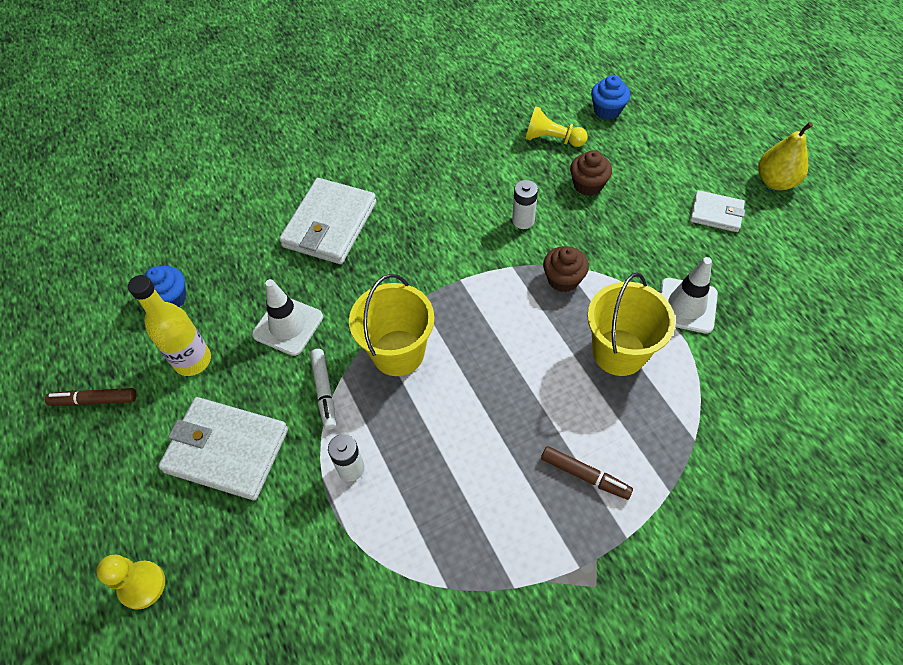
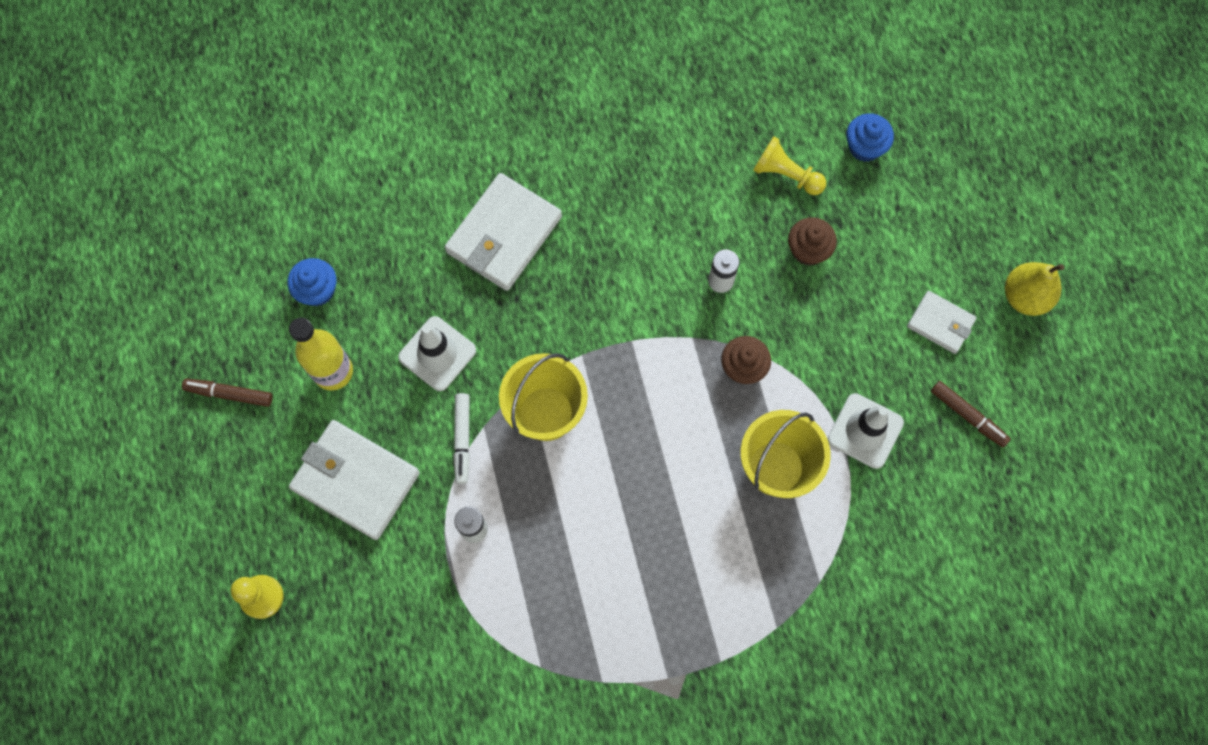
camera: 10 degrees right, 15 degrees up
brown marker [541,446,633,500] -> brown marker moved to [931,381,1011,447]

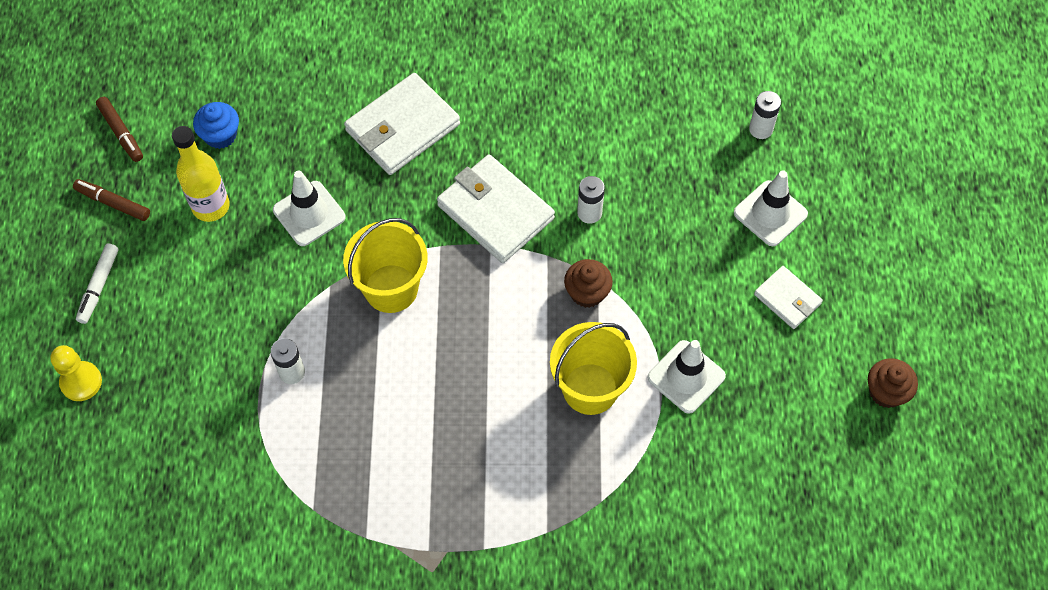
camera: 15 degrees right, 10 degrees down
white wallet [289,420,420,540] -> white wallet moved to [437,154,555,263]
white marker [453,393,470,484] -> white marker moved to [76,243,119,324]
yellow pawn [753,136,826,195] -> none
brown cupcake [788,217,837,266] -> brown cupcake moved to [868,358,918,408]
blue cupcake [846,113,894,162] -> white battery [749,91,781,139]
brown marker [931,381,1011,447] -> brown marker moved to [96,97,143,162]
yellow pear [1005,262,1064,316] -> none
none -> white traffic cone [734,170,808,246]

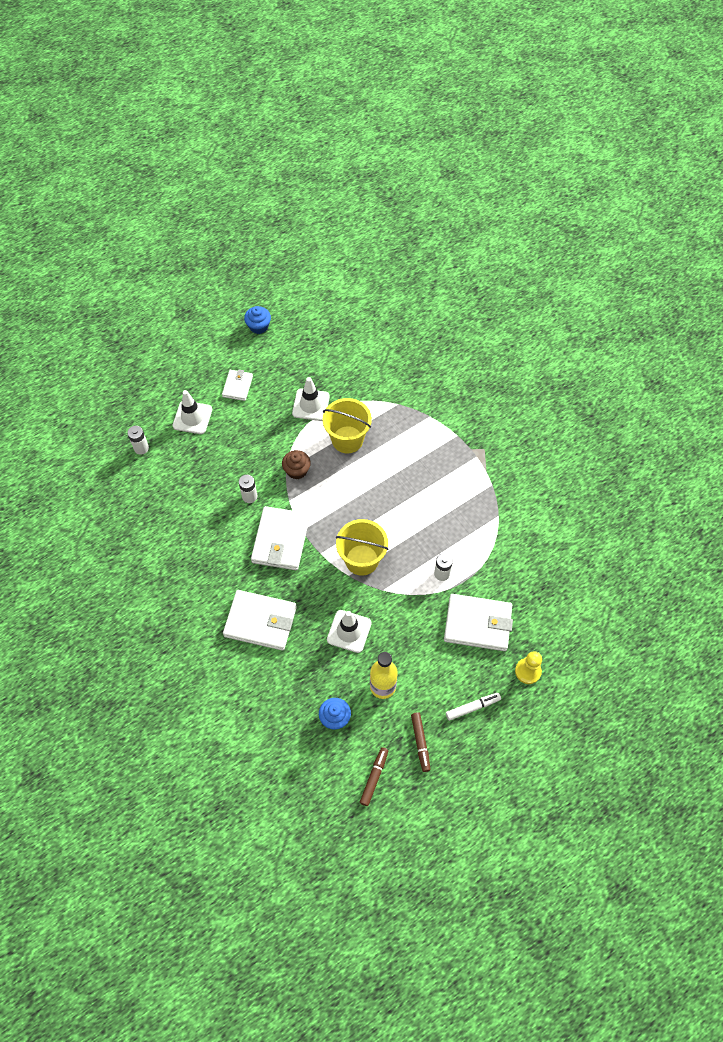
camera: 125 degrees left, 0 degrees up
brown cupcake [868,358,918,408] -> blue cupcake [244,306,271,334]
none -> white wallet [444,594,513,651]

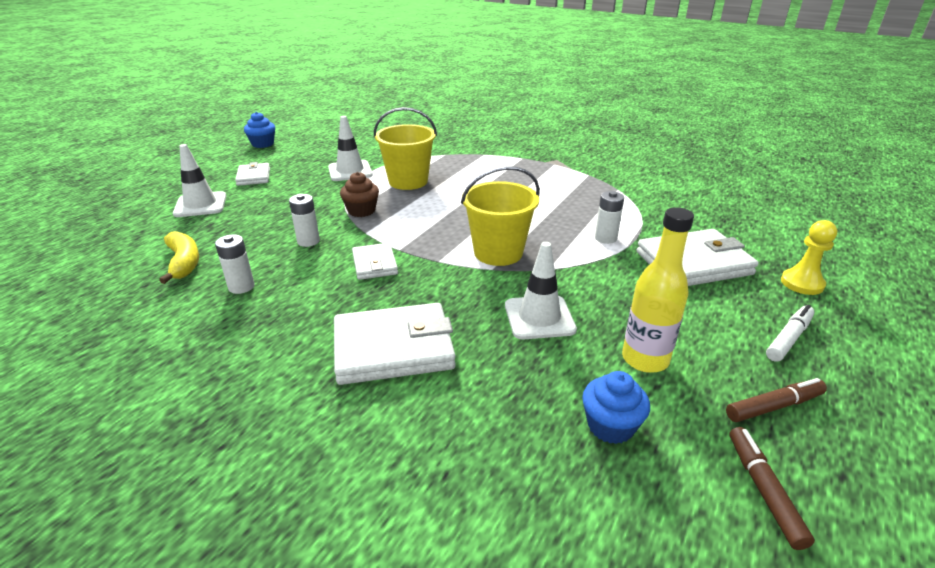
camera: 25 degrees left, 30 degrees down
white battery [127,426,149,455] -> white battery moved to [215,234,255,294]
white wallet [251,506,310,570] -> white wallet [352,243,398,280], size x0.55
brown marker [411,712,430,772] -> brown marker turned 75 degrees counterclockwise [726,378,827,422]
none -> yellow banana [159,231,199,284]

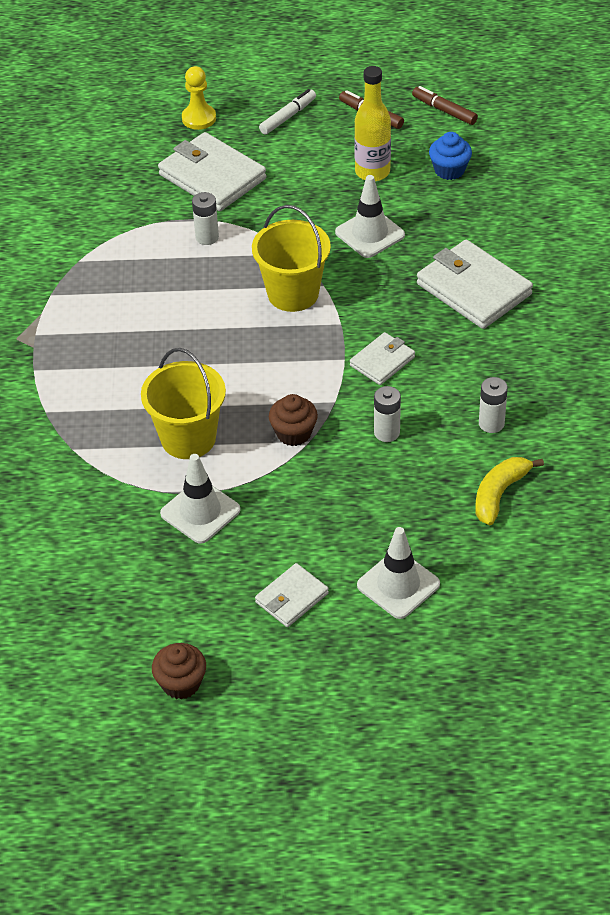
camera: 120 degrees left, 15 degrees up
blue cupcake [244,112,275,148] -> brown cupcake [152,643,206,699]
brown marker [730,427,815,550] -> brown marker turned 75 degrees clockwise [412,86,478,125]
white marker [766,305,814,362] -> white marker turned 120 degrees clockwise [259,89,316,135]

